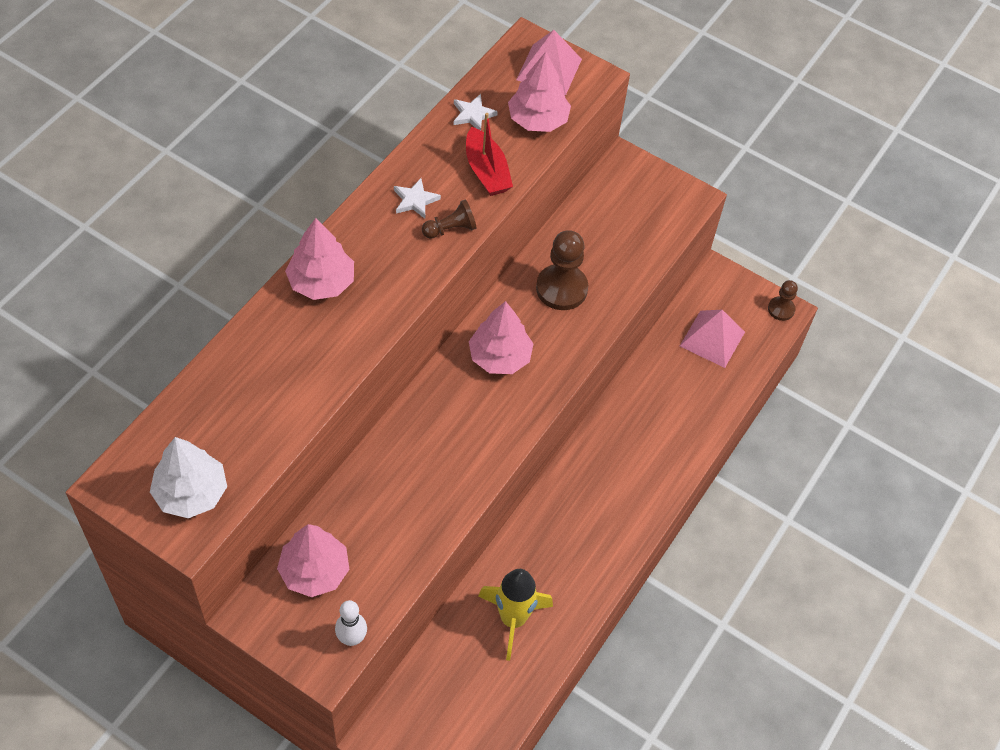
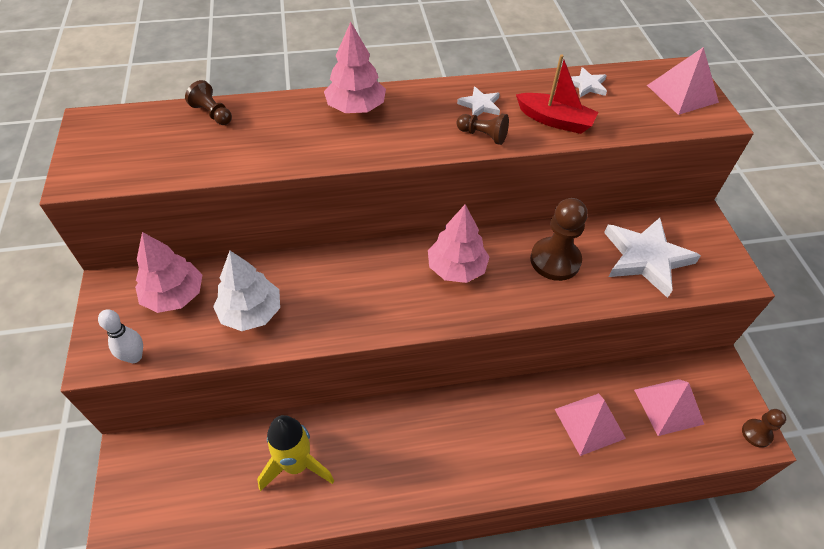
camera: 50 degrees right, 5 degrees down
white tree [150,437,227,518] -> white tree moved to [213,251,280,331]
red boat [466,113,513,196] -> red boat turned 90 degrees counterclockwise [516,54,599,134]
pink tree [508,52,571,132] -> none
none -> brown pawn [185,80,232,125]
none -> pink pyramid [555,393,626,456]
none -> white star [604,218,701,298]

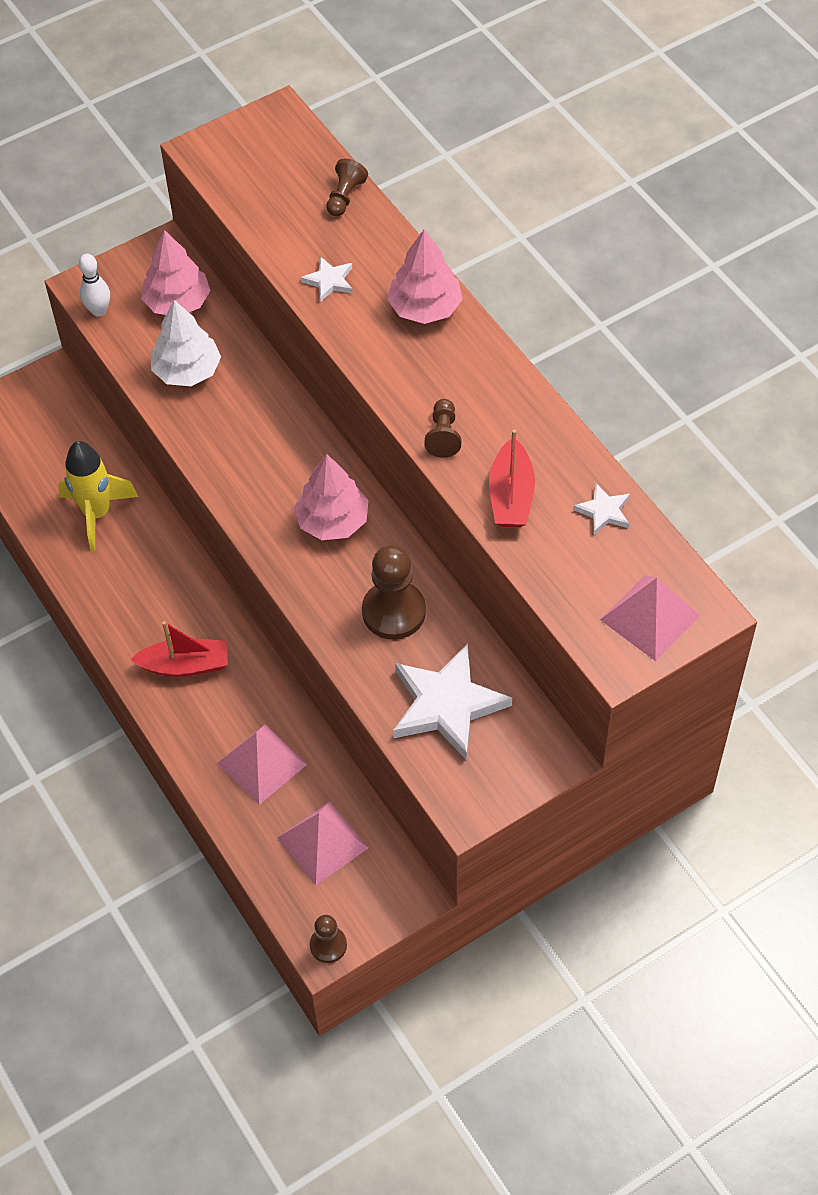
camera: 70 degrees right, 5 degrees up
white star [457,86,500,116] -> white star moved to [301,256,353,302]
none -> red boat [130,621,228,677]

